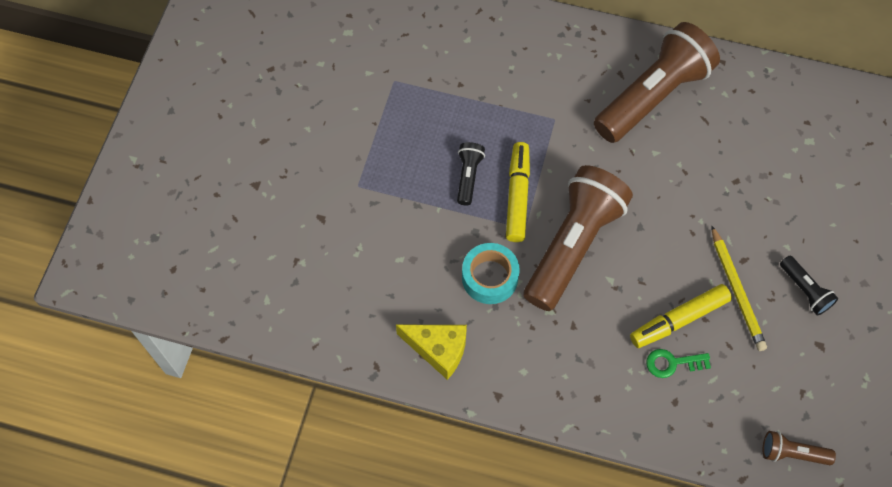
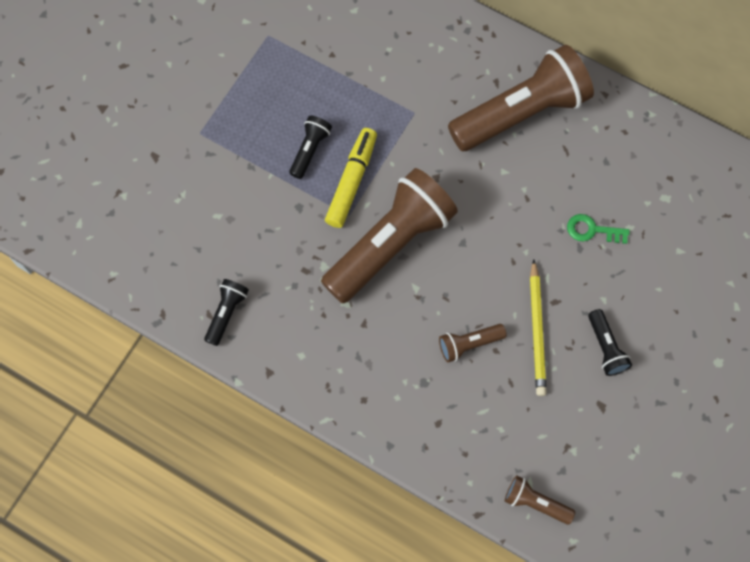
camera: 15 degrees right, 5 degrees up
yellow cheese [396,325,467,380] -> black flashlight [204,279,249,346]
turquoise tape [462,243,520,304] -> none
yellow marker [630,284,732,348] -> brown flashlight [439,324,507,362]
green key [646,349,711,378] -> green key moved to [567,214,630,244]

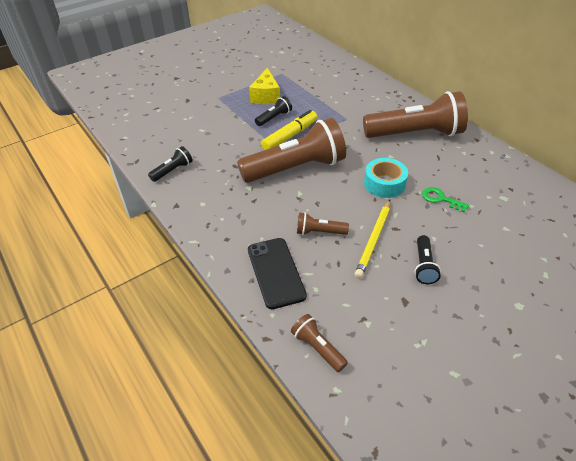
camera: 25 degrees right, 25 degrees down
none -> black phone [248,238,307,309]
none -> yellow cheese [249,68,280,104]
none -> turquoise tape [364,158,408,198]

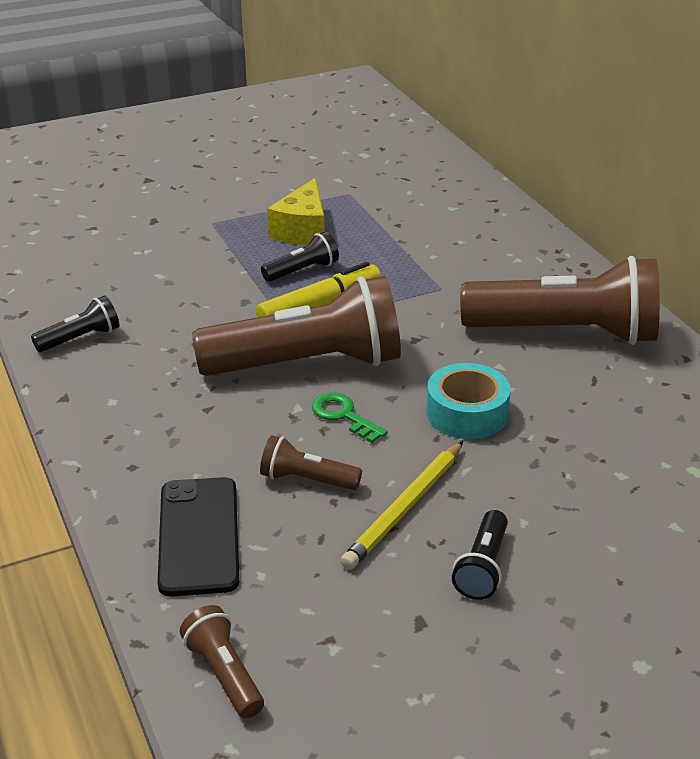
camera: 10 degrees right, 10 degrees down
green key [422,187,469,213] -> green key moved to [312,393,388,443]

